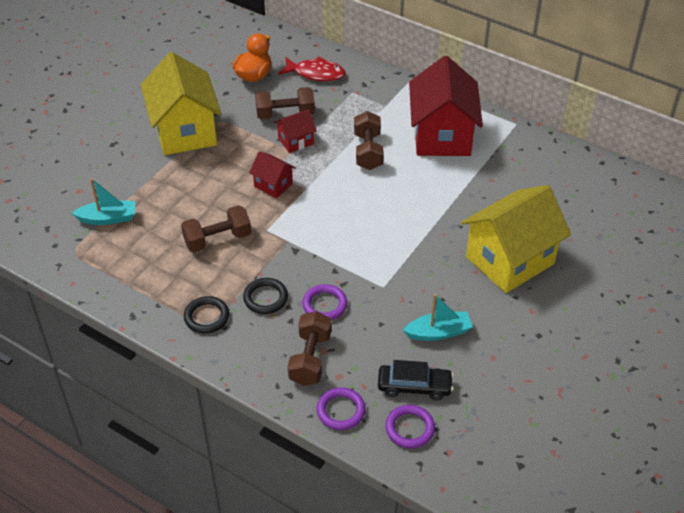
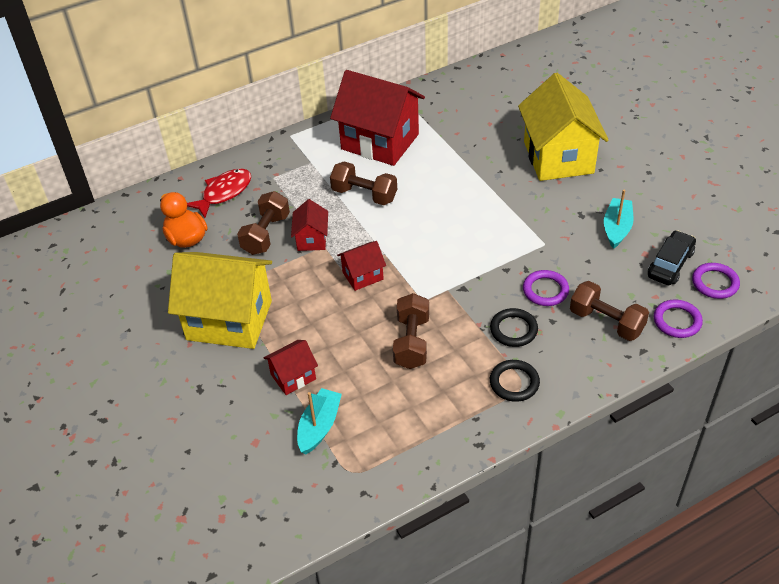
camera: 60 degrees left, 0 degrees up
none -> red house [263,340,318,395]

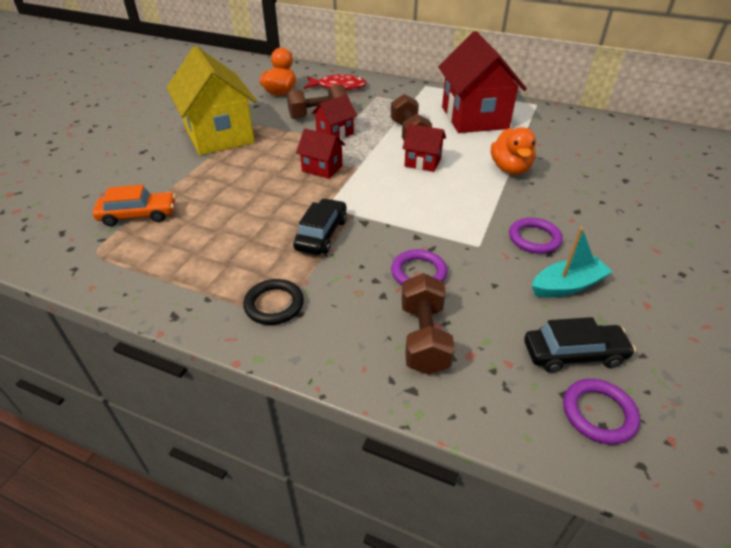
camera: 50 degrees right, 5 degrees down
red house [263,340,318,395] -> red house moved to [402,124,446,172]
turquoise boat [297,388,342,454] -> orange car [93,185,176,226]
brown dumbbell [393,293,429,369] -> none
black ring [490,308,538,347] -> none
yellow house [518,73,609,181] -> none
purple ring [654,300,703,338] -> purple ring moved to [509,218,563,254]
none -> black car [293,198,347,255]
none -> orange duck [491,127,536,175]

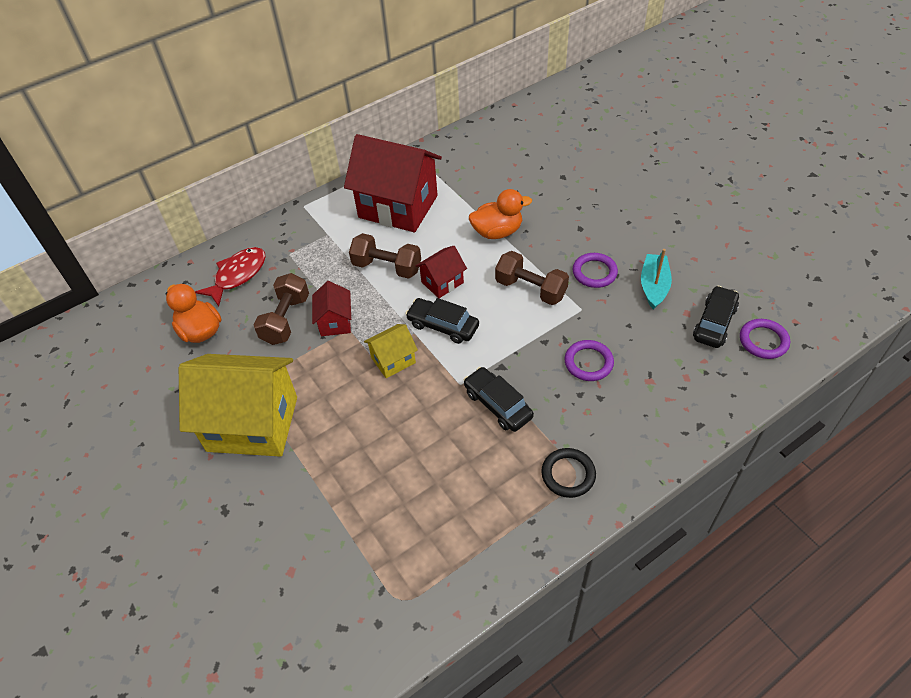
camera: 55 degrees left, 10 degrees up
orange car [93,185,176,226] -> none
red house [296,129,345,179] -> yellow house [364,324,418,378]
brown dumbbell [402,273,455,375] -> brown dumbbell moved to [495,251,569,305]
orange duck [491,127,536,175] -> orange duck turned 45 degrees counterclockwise [469,189,532,239]
none -> black car [405,298,479,344]

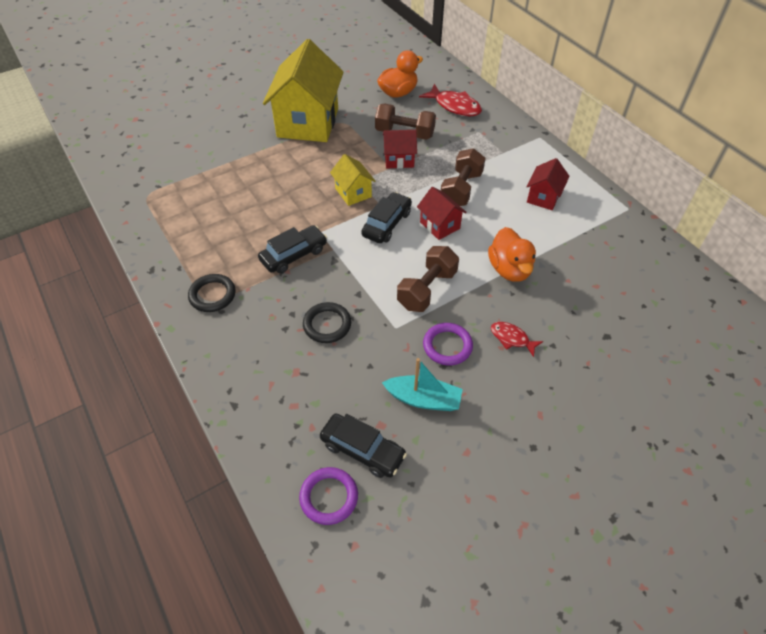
camera: 90 degrees right, 0 degrees up
red house [344,134,442,232] -> red house [526,158,570,210], size x0.47
purple ring [564,340,614,381] -> black ring [303,302,351,343]
none -> red fish [491,322,543,357]

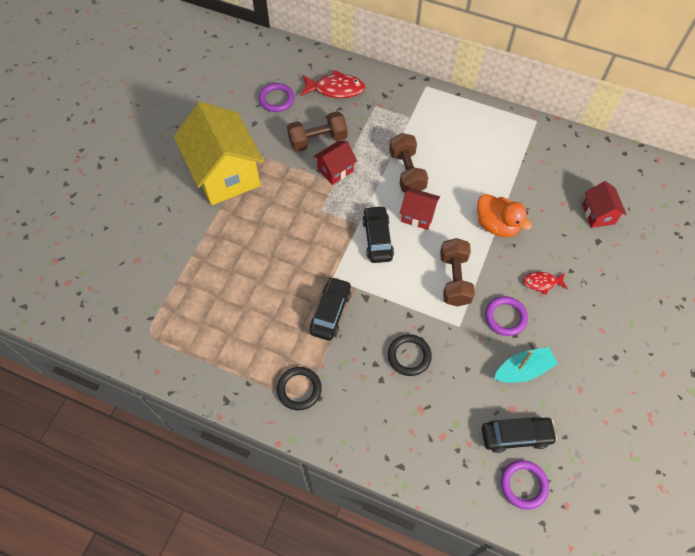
camera: 35 degrees left, 10 degrees up
yellow house [330,154,376,206] -> none
orange duck [377,50,423,98] -> purple ring [259,83,294,112]
red house [526,158,570,210] -> red house moved to [582,181,627,228]

